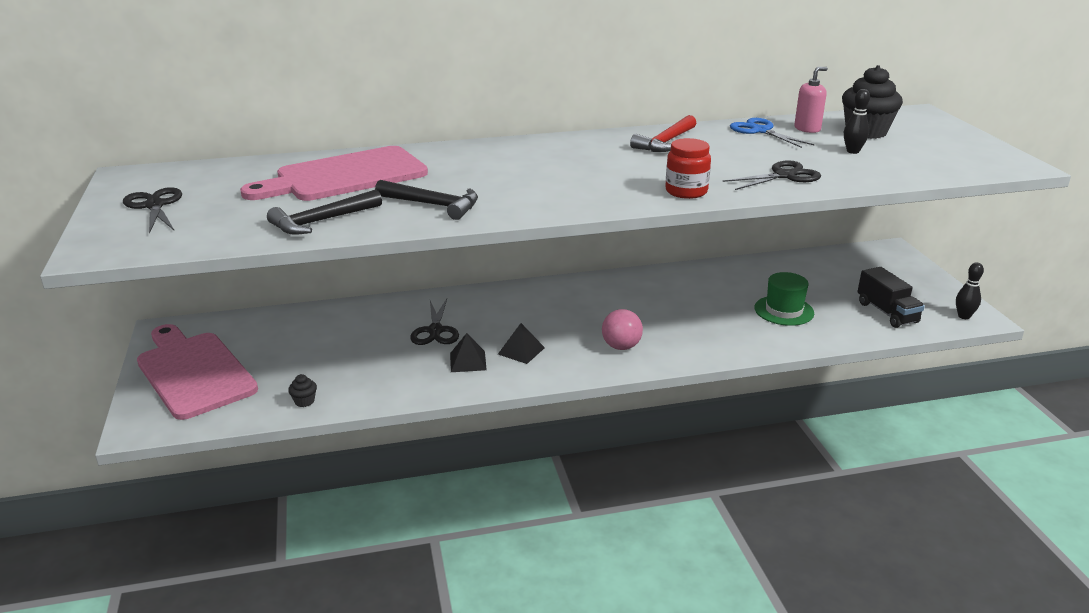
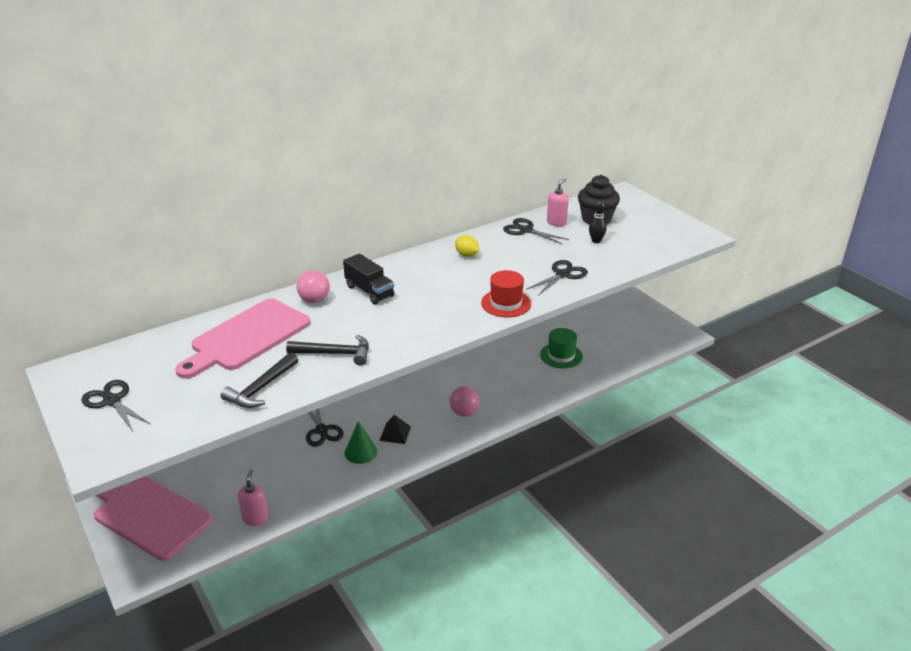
camera: 20 degrees left, 5 degrees up
black cupcake [288,374,317,407] -> pink soap dispenser [238,470,268,526]
black pyramid [450,333,487,372] -> green cone [345,421,377,464]
red hammer [630,115,696,152] -> yellow lemon [455,235,479,257]
red jar [666,138,711,199] -> red hat [481,270,531,317]
blue scissors [730,118,815,148] -> black scissors [503,218,569,245]
black truck [857,267,925,328] -> black truck moved to [343,253,394,304]
black bowling pin [956,262,984,319] -> none
none -> pink ball [297,270,330,303]

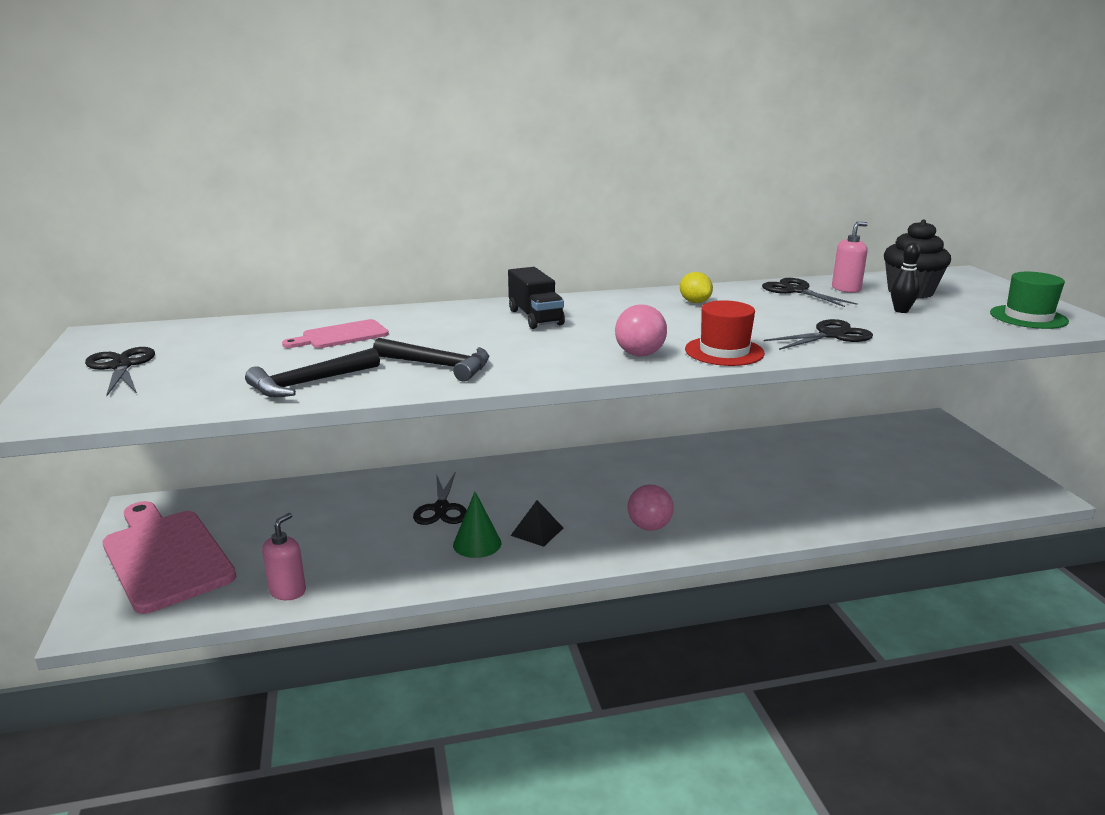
camera: 20 degrees right, 10 degrees down
pink cutting board [175,298,310,379] -> pink cutting board [282,319,389,348], size x0.51
pink ball [297,270,330,303] -> pink ball moved to [615,304,667,356]
green hat [540,328,583,369] -> green hat moved to [990,272,1069,329]

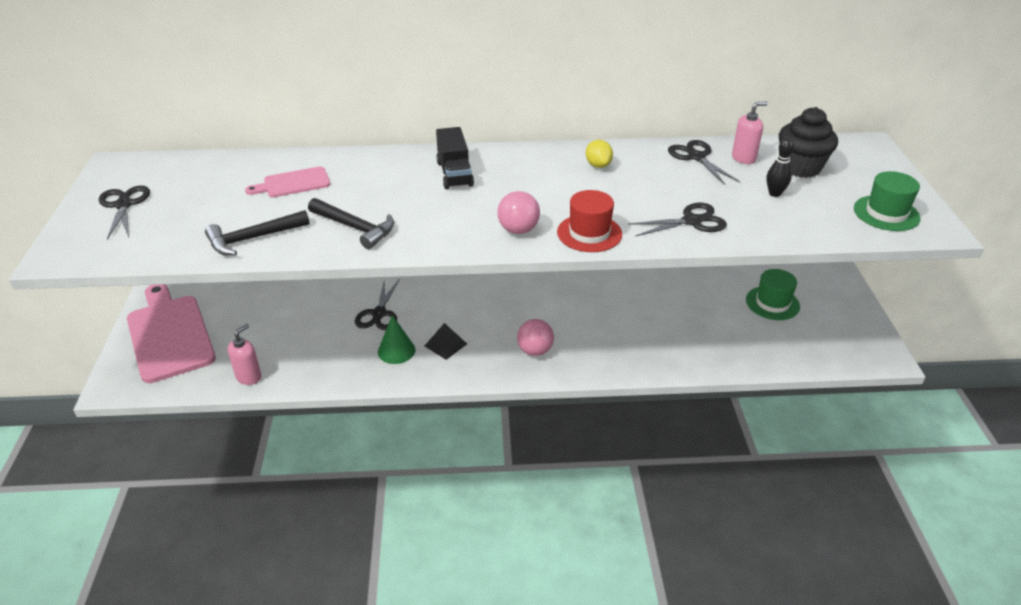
camera: 10 degrees right, 15 degrees up
none -> green hat [746,269,800,320]

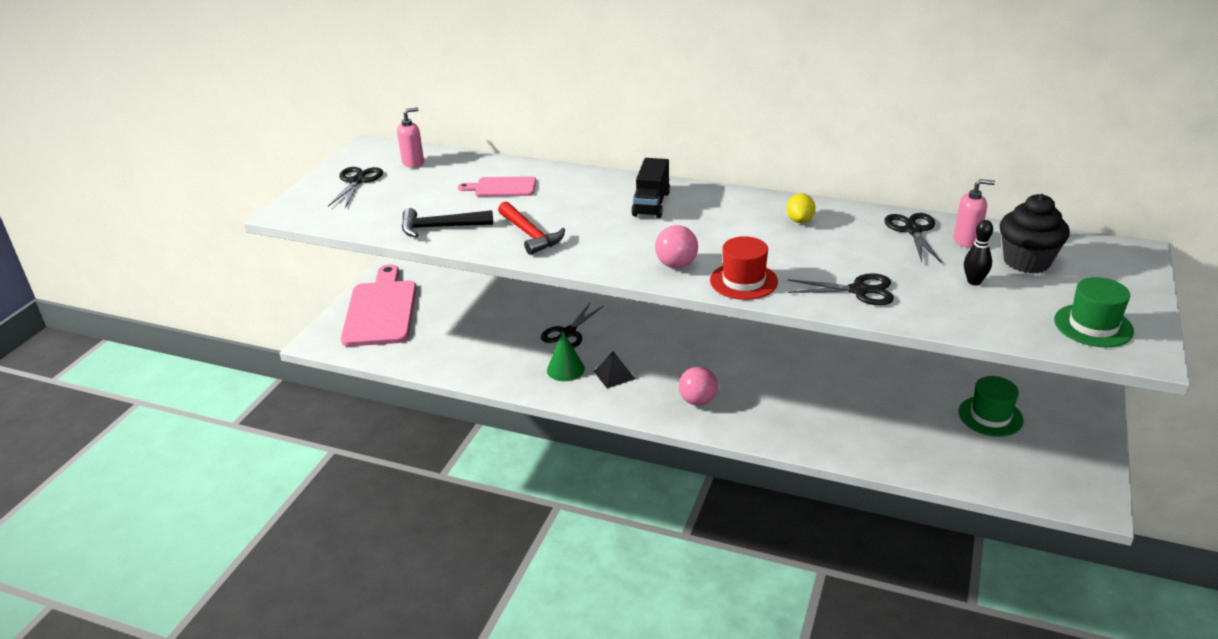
camera: 25 degrees right, 5 degrees down
pink soap dispenser [228,324,262,385] -> pink soap dispenser moved to [397,107,424,168]
black hammer [308,198,394,249] -> red hammer [498,202,565,255]

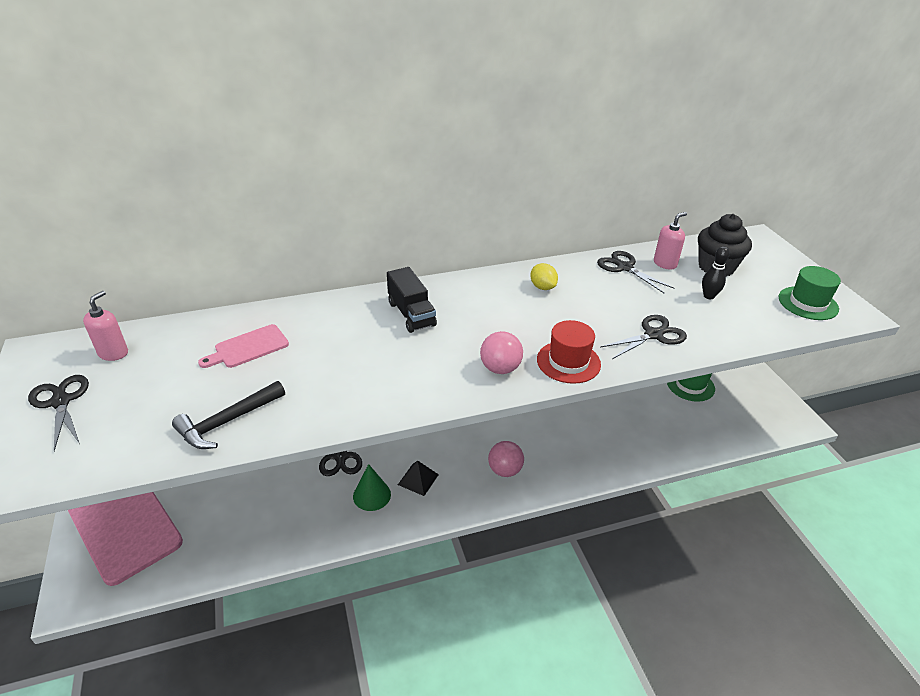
camera: 40 degrees left, 5 degrees up
red hammer [498,202,565,255] -> none

